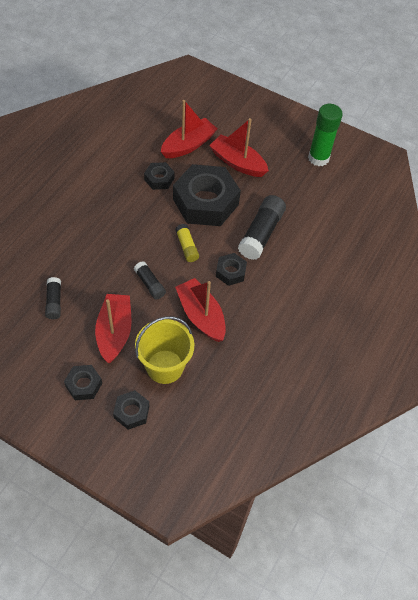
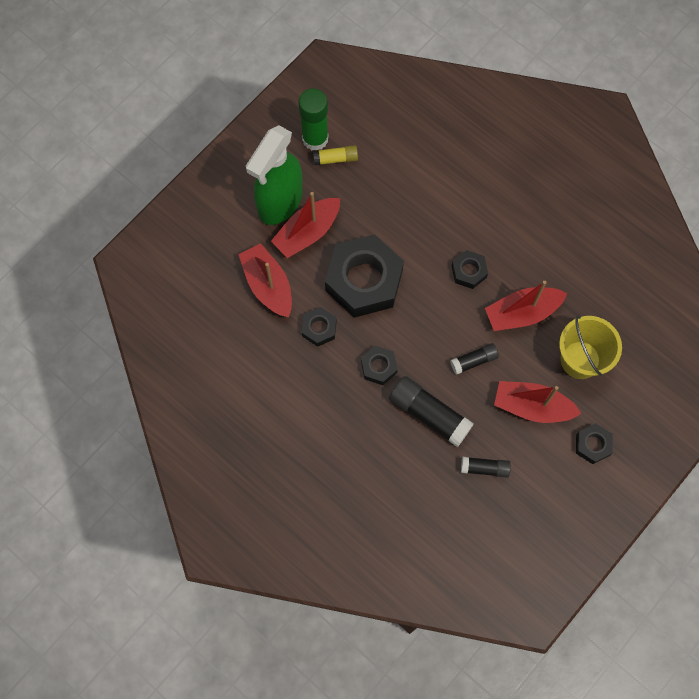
camera: 75 degrees left, 15 degrees up
black nut [113,390,149,430] -> black nut moved to [361,346,398,385]
yellow glue stick [175,224,199,262] -> yellow glue stick moved to [313,145,358,165]
black glue stick [238,195,286,260] -> black glue stick moved to [389,376,474,447]
none -> green spray bottle [246,125,303,225]

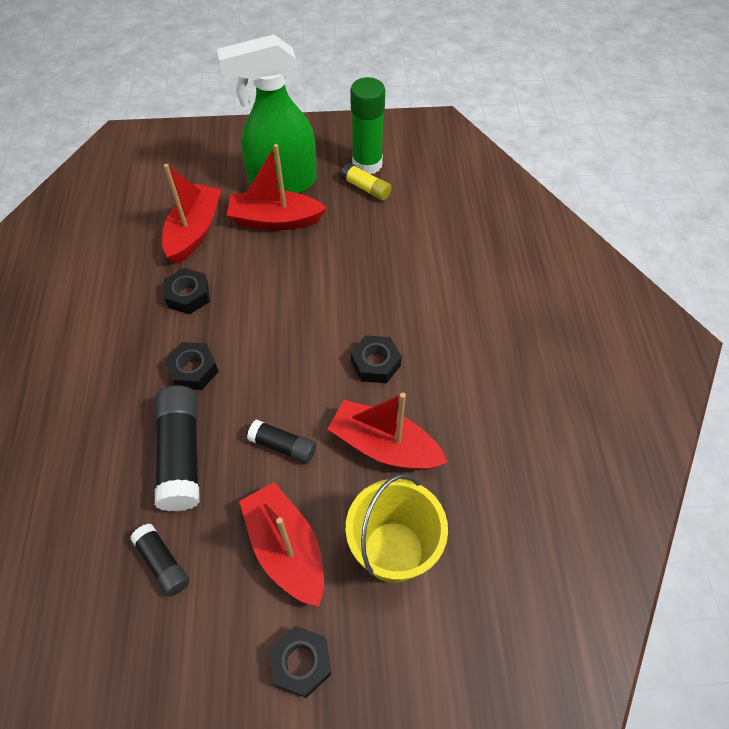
camera: 45 degrees right, 15 degrees down
black nut [325,234,404,318] -> none

